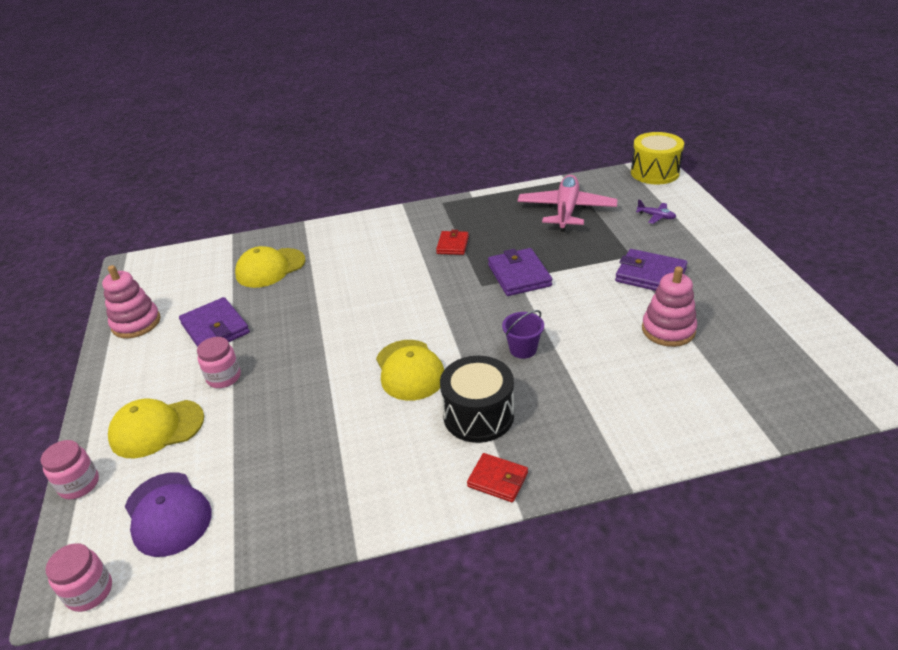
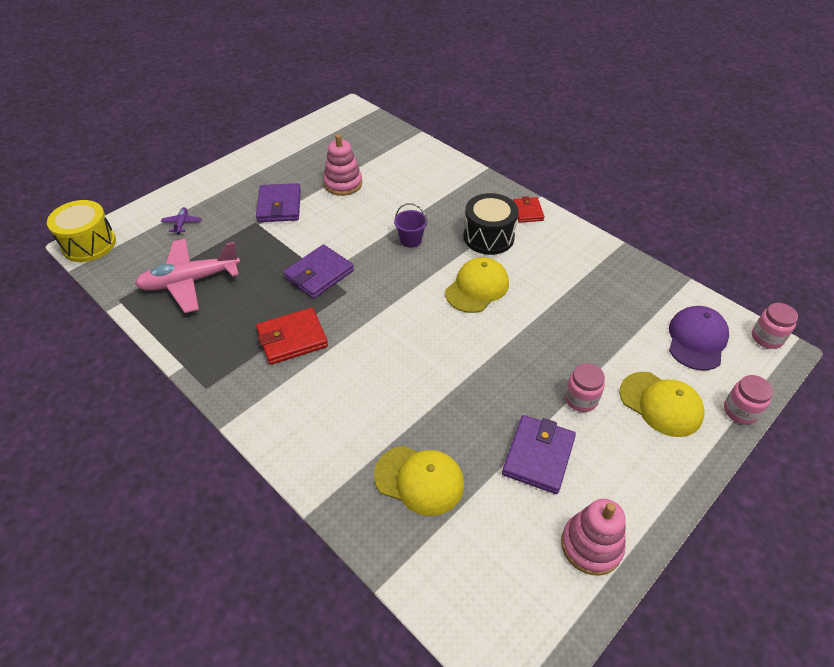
camera: 125 degrees left, 10 degrees up
red wallet [436,230,469,255] -> red wallet [256,308,328,365], size x1.60

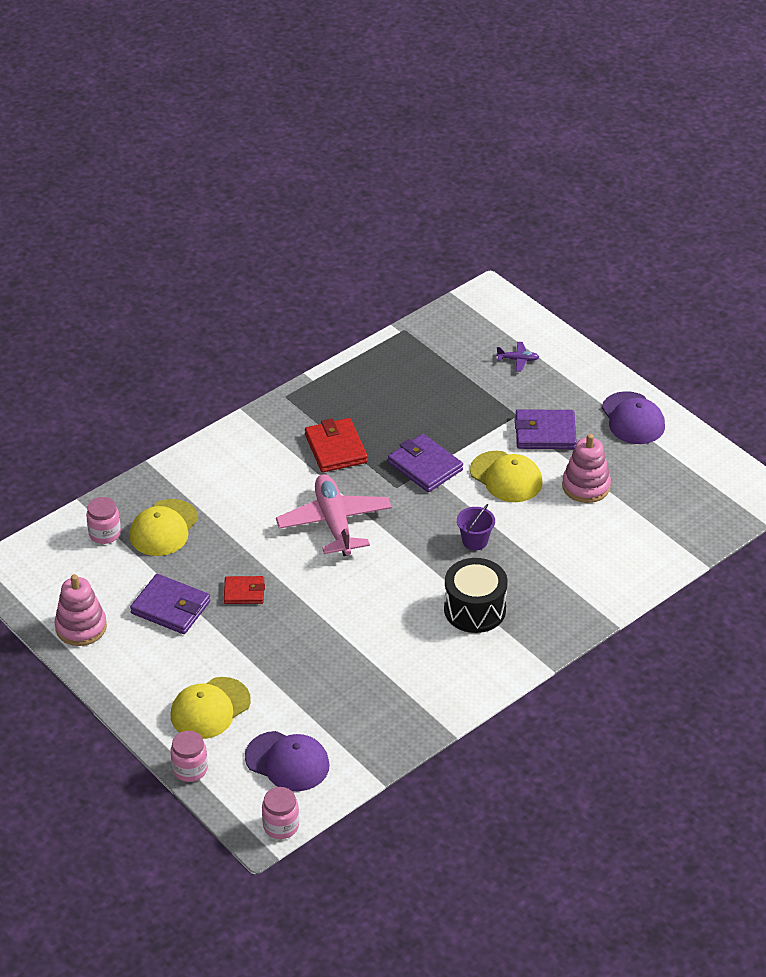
camera: 95 degrees right, 5 degrees down
yellow drum [47,200,116,262] -> none
pink plane [135,239,240,313] -> pink plane moved to [276,474,392,556]
yellow cap [445,257,509,313] -> yellow cap moved to [470,451,543,502]
red wallet [513,196,544,223] -> red wallet moved to [224,576,265,604]
pink jar [565,363,605,412] -> pink jar moved to [86,497,121,544]
none -> purple cap [602,391,665,444]

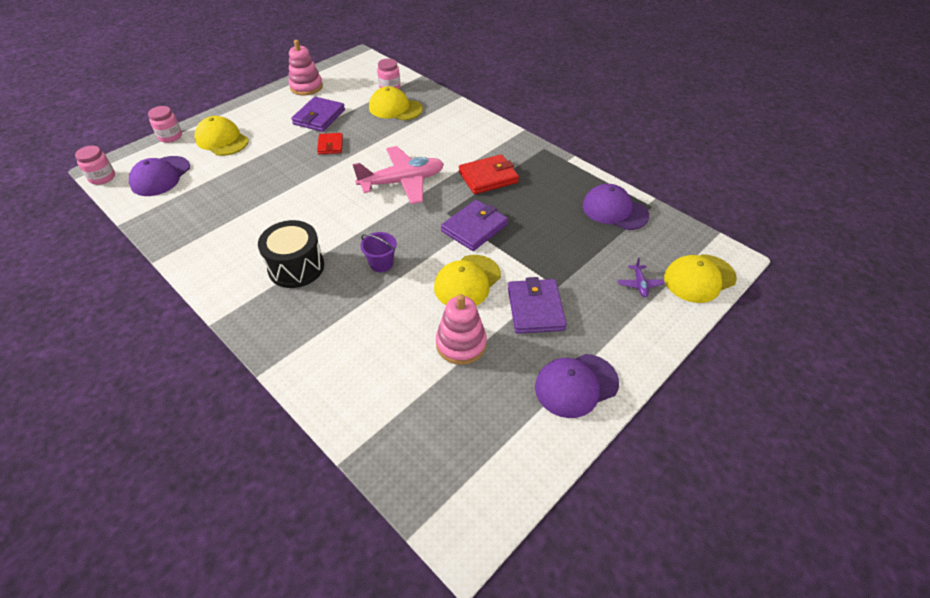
camera: 85 degrees right, 5 degrees up
none -> purple cap [583,184,649,230]
none -> yellow cap [664,254,737,303]

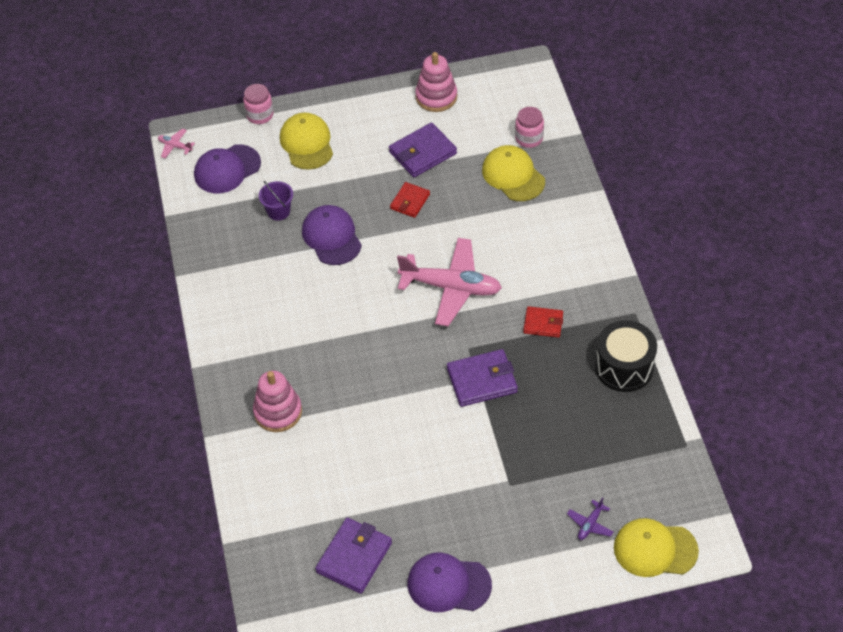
camera: 35 degrees right, 5 degrees up
pink jar [75,146,115,185] -> pink plane [158,128,195,159]
black drum [258,220,324,288] -> black drum moved to [595,320,657,392]
purple bucket [360,232,397,272] -> purple bucket moved to [259,181,293,221]
yellow cap [434,255,501,306] -> none
pink stacking toy [436,294,487,365] -> pink stacking toy moved to [253,371,302,432]
red wallet [459,154,519,194] -> red wallet [523,306,563,338], size x0.63
purple wallet [508,277,567,334] -> purple wallet moved to [315,518,392,594]
purple cap [583,184,649,230] -> purple cap moved to [302,205,362,265]

